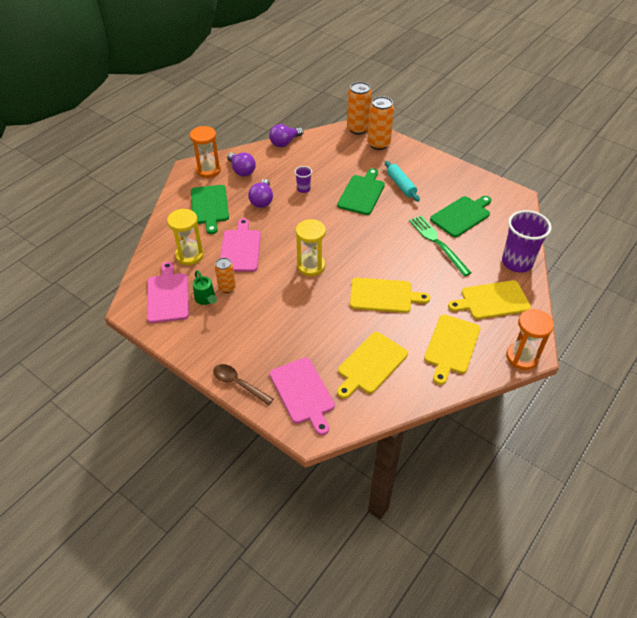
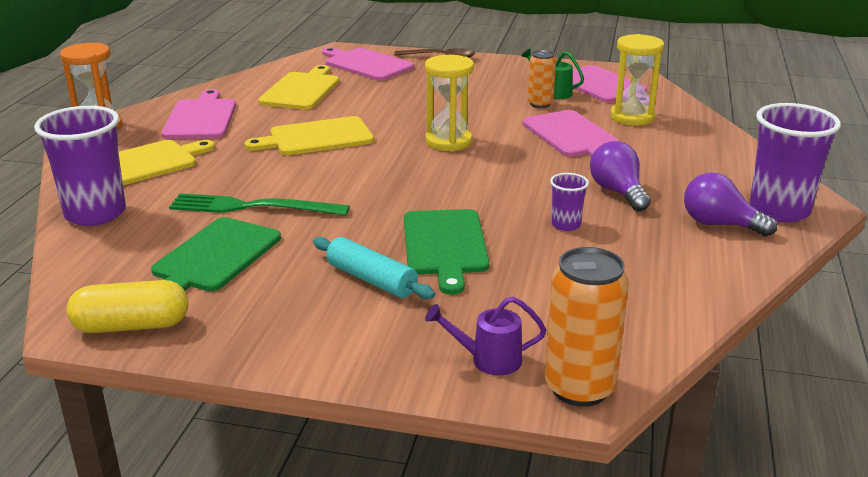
camera: 155 degrees right, 20 degrees down
orange hourglass [190,126,221,178] -> purple cup [750,103,841,222]
green cutting board [191,185,229,234] -> none
purple light bulb [269,124,303,147] -> none
orange can [367,96,394,150] -> purple watering can [425,296,546,375]
green fork [409,215,471,276] -> green fork turned 150 degrees clockwise [169,194,350,216]
yellow cutting board [424,315,480,385] -> pink cutting board [161,89,236,139]
none -> yellow capsule [67,280,188,333]

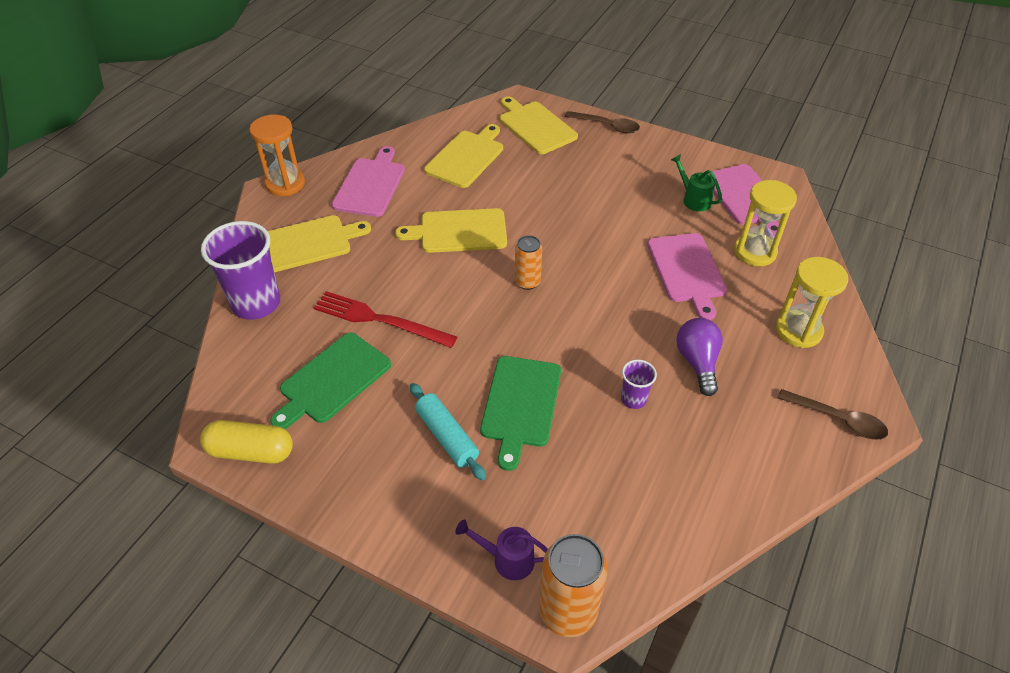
camera: 15 degrees right, 20 degrees up
green fork [169,194,350,216] -> red fork [314,291,457,348]
pink cutting board [322,47,414,81] -> yellow cutting board [500,97,578,154]
yellow hourglass [425,55,474,152] -> yellow hourglass moved to [776,257,848,348]
orange can [528,50,556,108] -> orange can moved to [515,235,542,290]
purple light bulb [684,172,777,237] -> none
purple cup [750,103,841,222] -> brown spoon [778,389,888,440]

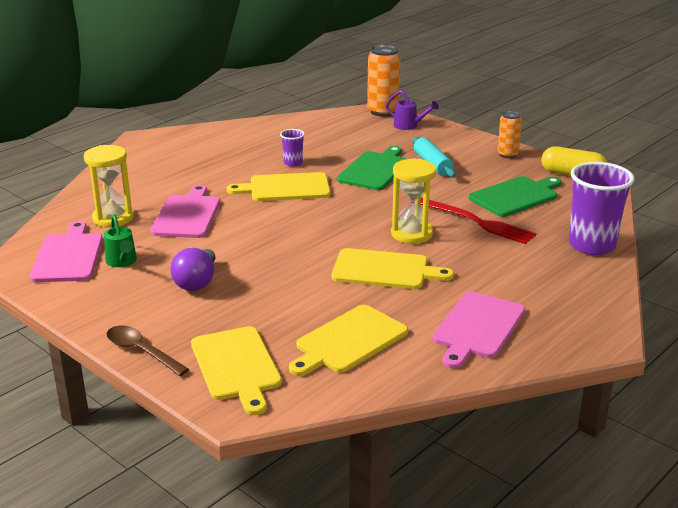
camera: 165 degrees left, 20 degrees down
orange hourglass [250,115,305,196] -> none
yellow cutting board [267,215,371,272] -> yellow cutting board moved to [227,172,330,201]
orange can [515,235,542,290] -> orange can moved to [497,111,522,158]
purple light bulb [676,318,723,396] -> purple light bulb moved to [170,248,216,291]
yellow hourglass [776,257,848,348] -> yellow hourglass moved to [391,159,436,244]
brown spoon [778,389,888,440] -> none

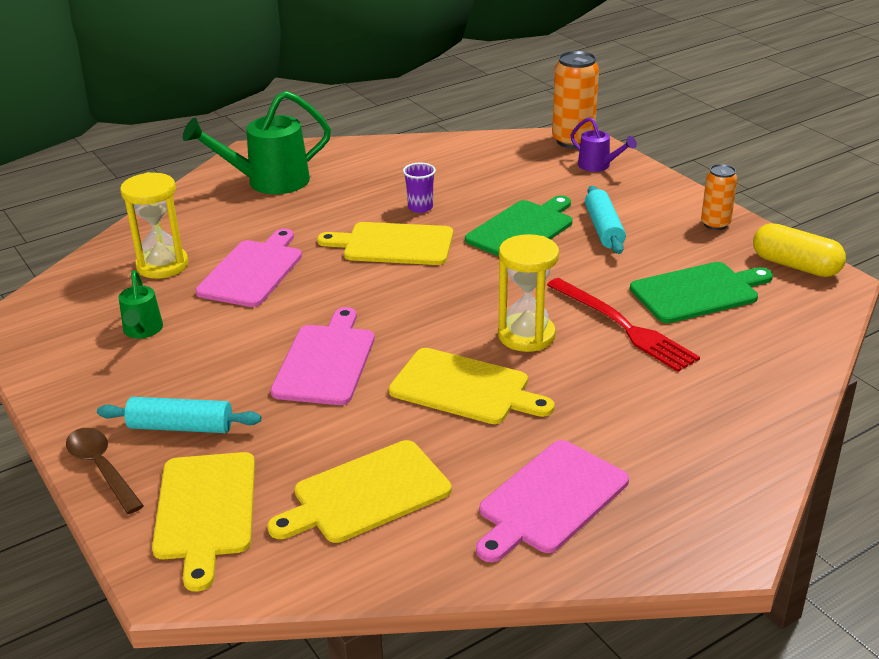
camera: 15 degrees right, 5 degrees up
pink cutting board [30,221,103,282] -> pink cutting board moved to [270,307,375,405]
purple light bulb [170,248,216,291] -> none
purple cup [569,162,635,255] -> none
none -> turquoise rolling pin [97,397,261,433]
none -> green watering can [183,91,331,194]

